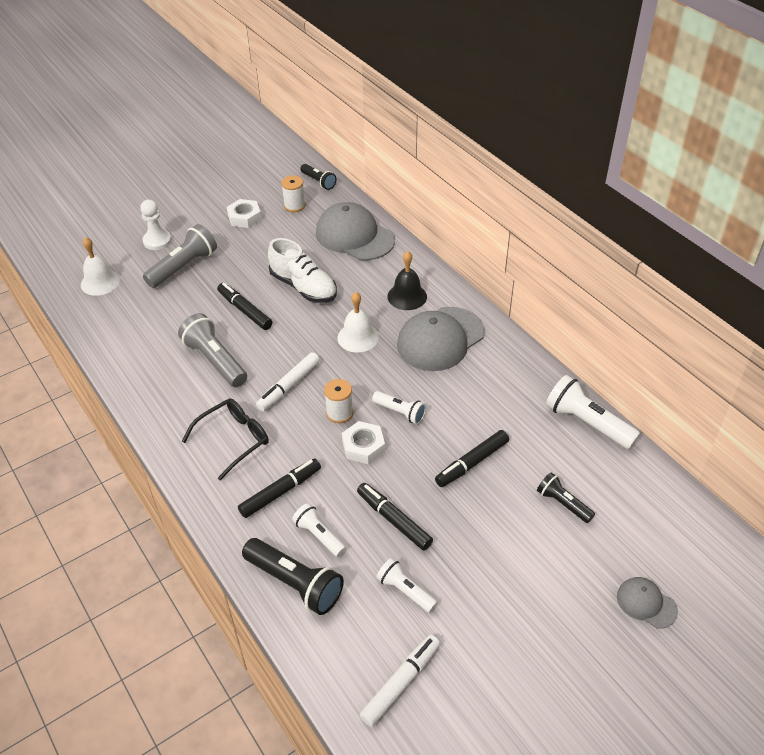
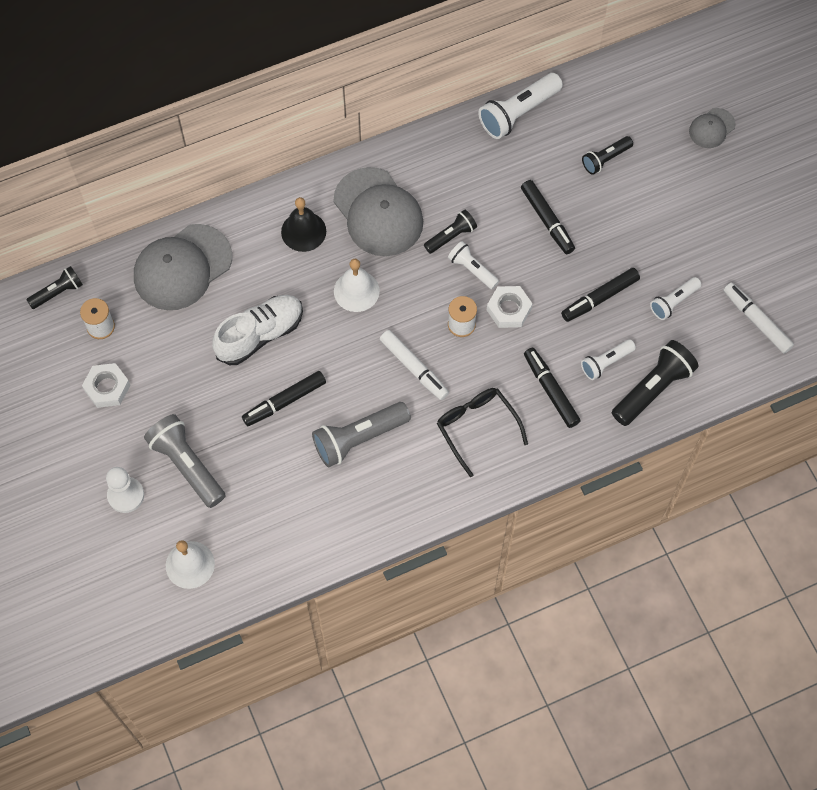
camera: 80 degrees left, 20 degrees up
white flashlight [372,391,426,424] -> white flashlight turned 90 degrees counterclockwise [448,241,499,289]
none -> black flashlight [424,209,477,254]

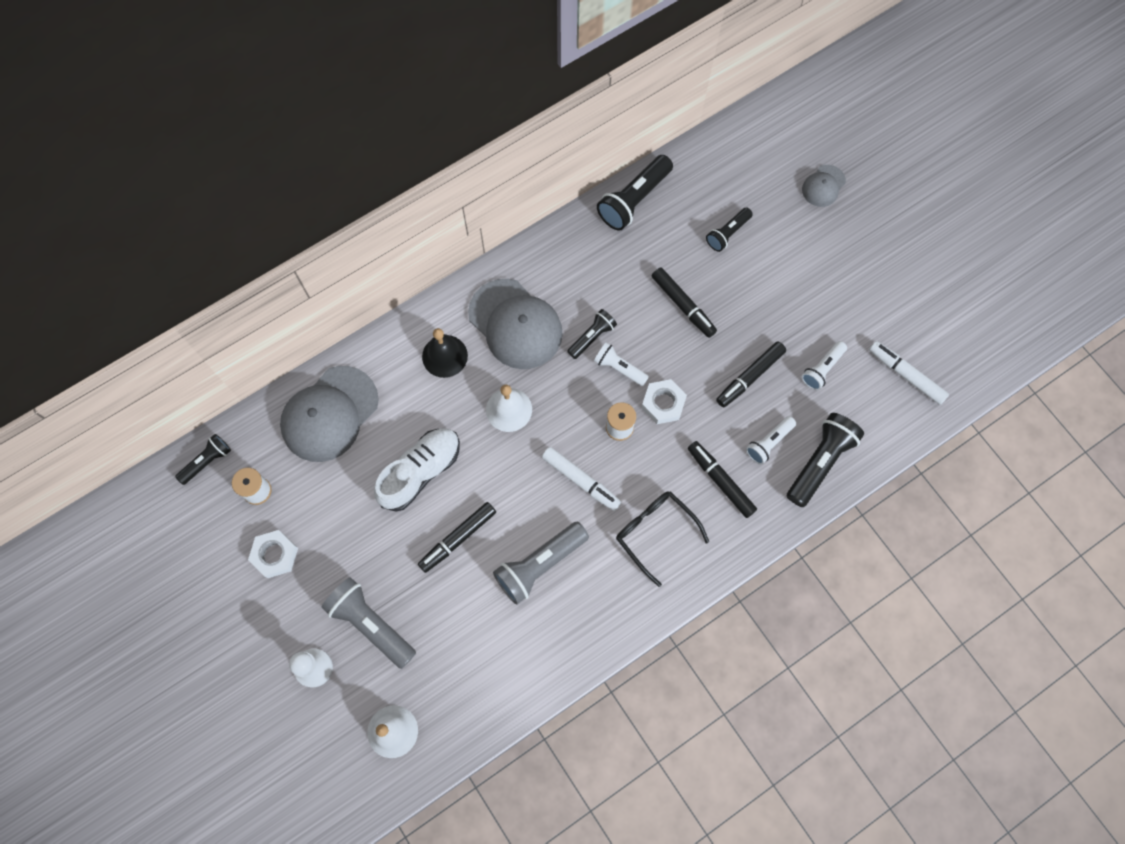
camera: 10 degrees left, 5 degrees up
white flashlight [478,73,563,139] -> black flashlight [597,155,673,230]

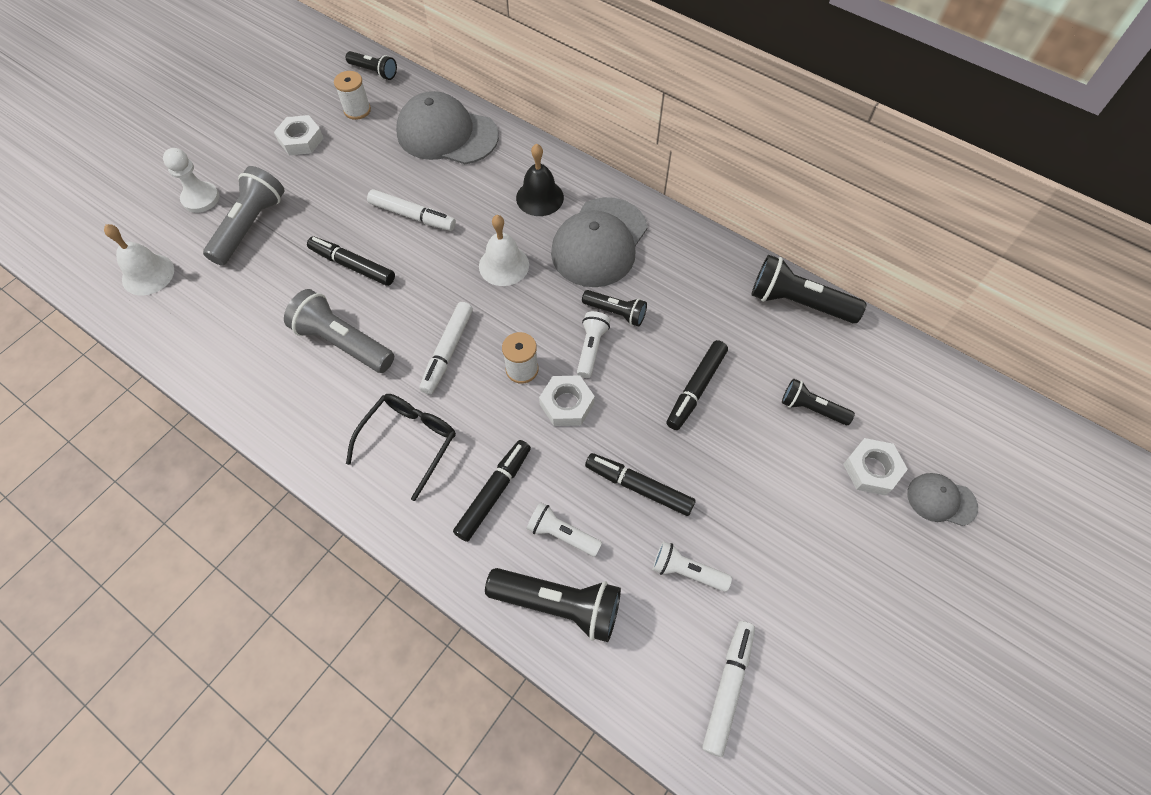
camera: 70 degrees right, 10 degrees down
white shoe [374,429,460,512] -> white marker [367,189,456,231]
none -> white nut [843,438,908,496]

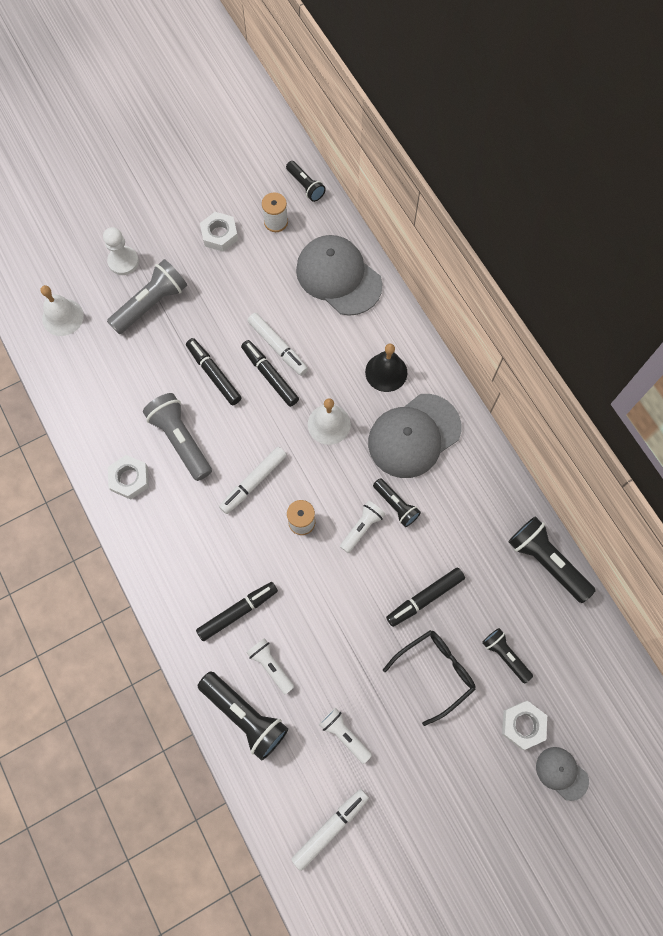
camera: 25 degrees right, 10 degrees up
black glasses [346,394,456,501] -> black glasses moved to [383,630,476,726]
white nut [539,375,595,426] -> white nut moved to [108,455,149,500]
black marker [585,453,696,516] -> black marker moved to [241,340,299,407]

